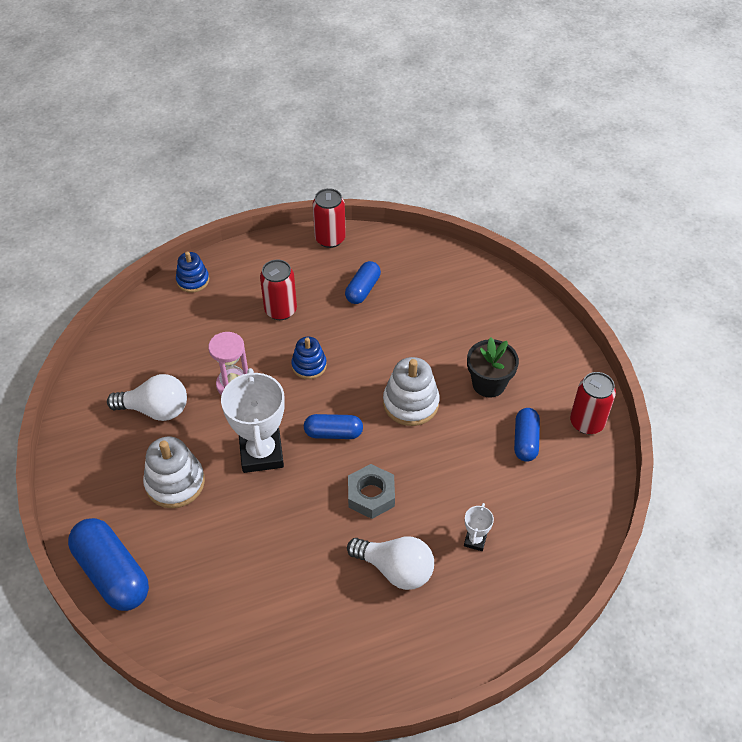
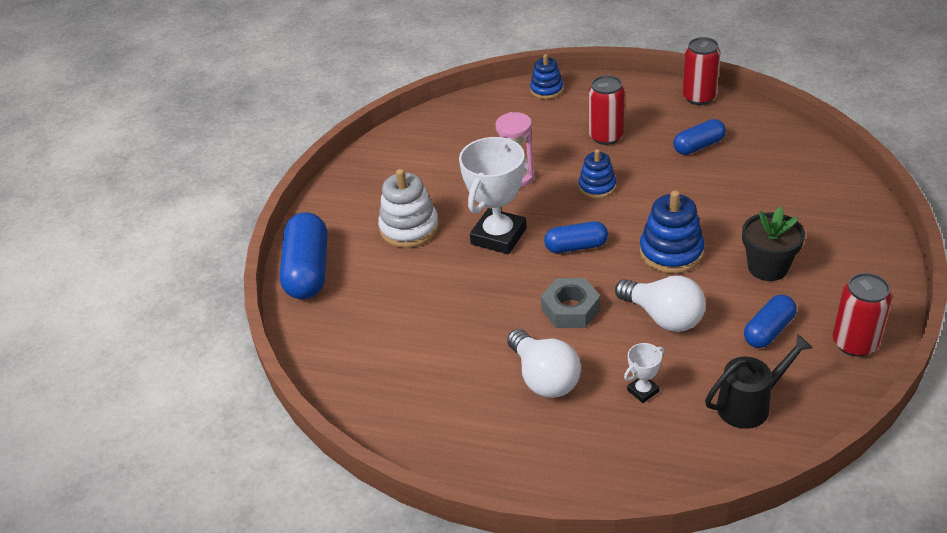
camera: 40 degrees right, 10 degrees down
white light bulb [107,374,187,421] -> white light bulb moved to [615,276,706,332]
blue capsule [304,414,363,439] -> blue capsule turned 45 degrees counterclockwise [544,221,608,253]
white stacking toy [383,357,440,426] -> blue stacking toy [640,190,705,274]
none -> black watering can [705,334,813,429]

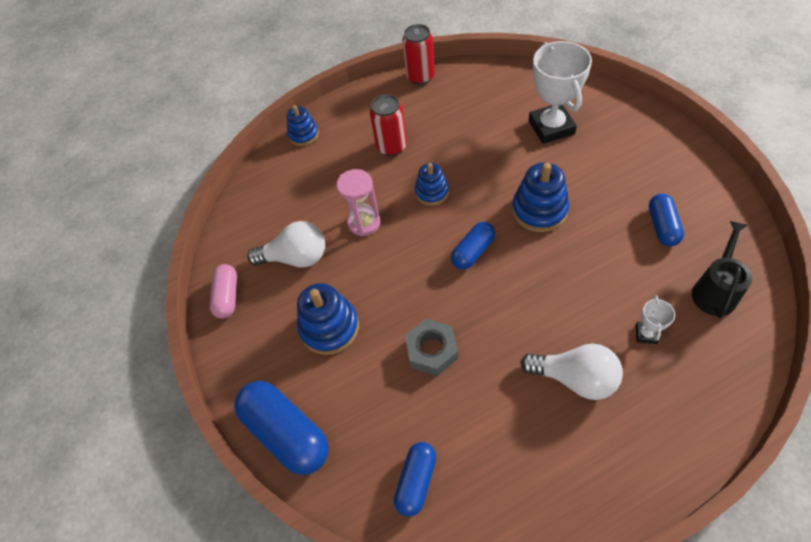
camera: 40 degrees left, 15 degrees up
white stacking toy [378,169,439,248] -> blue stacking toy [297,283,359,355]
white trophy [459,137,527,254] -> white trophy moved to [529,41,592,144]
grey nut [541,278,600,328] -> grey nut moved to [405,319,458,376]
white light bulb [615,276,706,332] -> white light bulb moved to [247,221,325,267]
blue capsule [673,119,726,155] -> blue capsule moved to [394,442,436,517]
black flower pot [742,207,805,281] -> none
red can [833,273,892,357] -> none
none -> pink capsule [210,264,237,319]

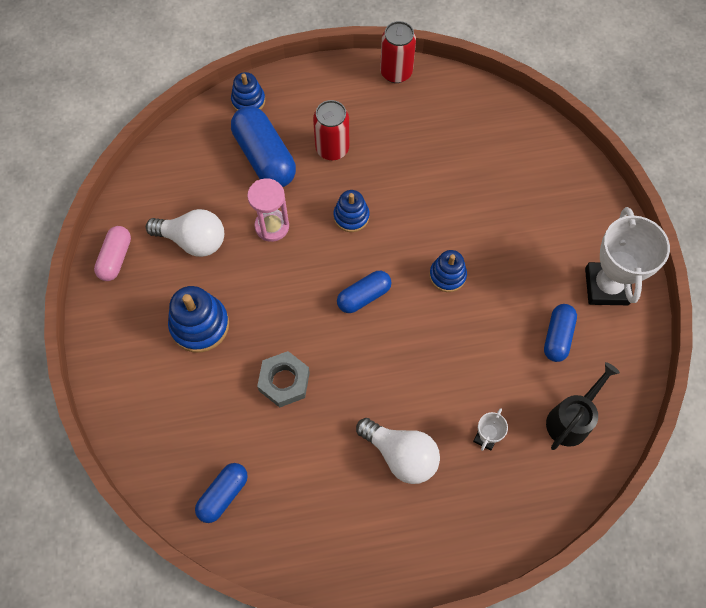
camera: 10 degrees right, 10 degrees up
blue capsule [234,381,329,475] -> blue capsule moved to [231,106,296,187]
blue stacking toy [512,163,569,232] -> blue stacking toy [429,250,467,292], size x0.64
white trophy [529,41,592,144] -> white trophy moved to [585,207,670,305]

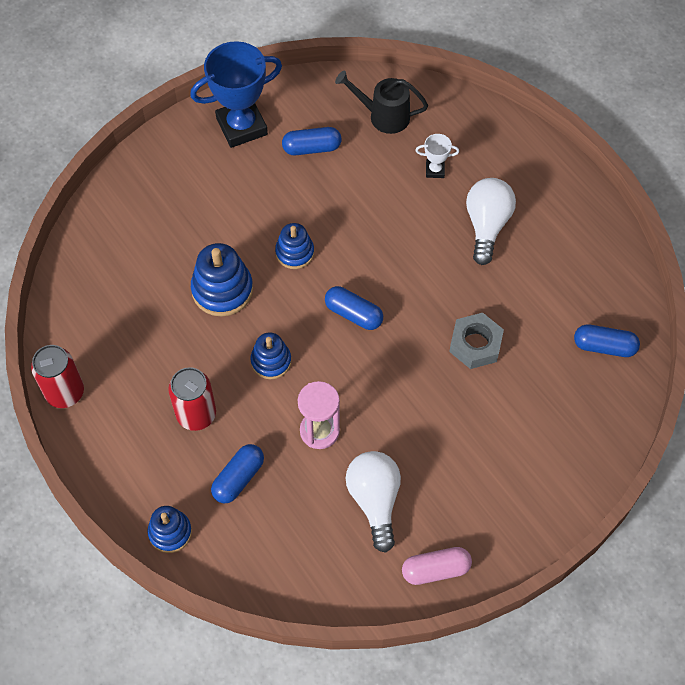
camera: 115 degrees left, 5 degrees down
blue stacking toy [168,286,229,353] -> blue stacking toy moved to [191,243,253,317]
blue capsule [231,106,296,187] -> blue capsule [211,444,264,503], size x0.59
white trophy [585,207,670,305] -> blue trophy [190,41,282,148]

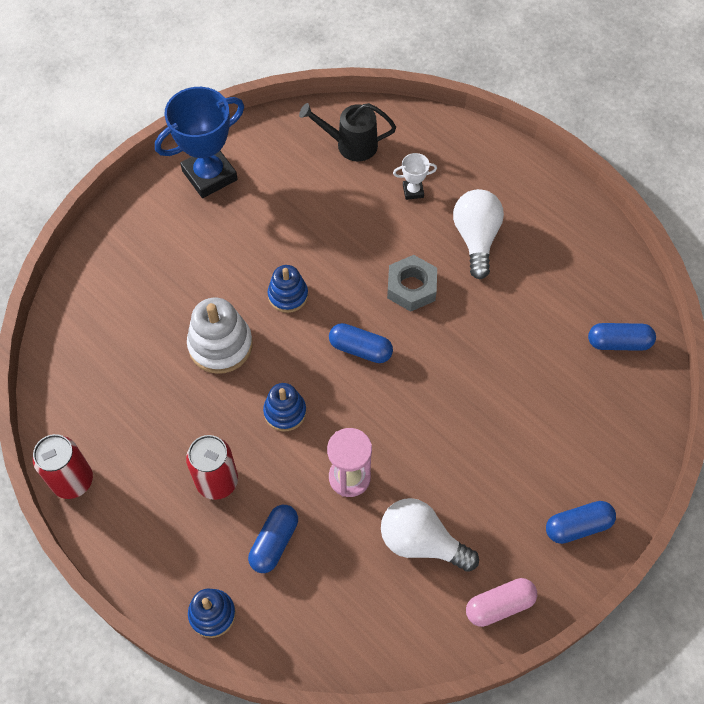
camera: 10 degrees left, 0 degrees up
blue stacking toy [191,243,253,317] -> white stacking toy [187,298,253,374]
blue capsule [282,127,342,155] -> blue capsule moved to [546,501,616,544]
white light bulb [346,451,401,553] -> white light bulb turned 45 degrees counterclockwise [381,498,479,572]
grey nut [449,313,504,369] -> grey nut moved to [387,255,437,312]

